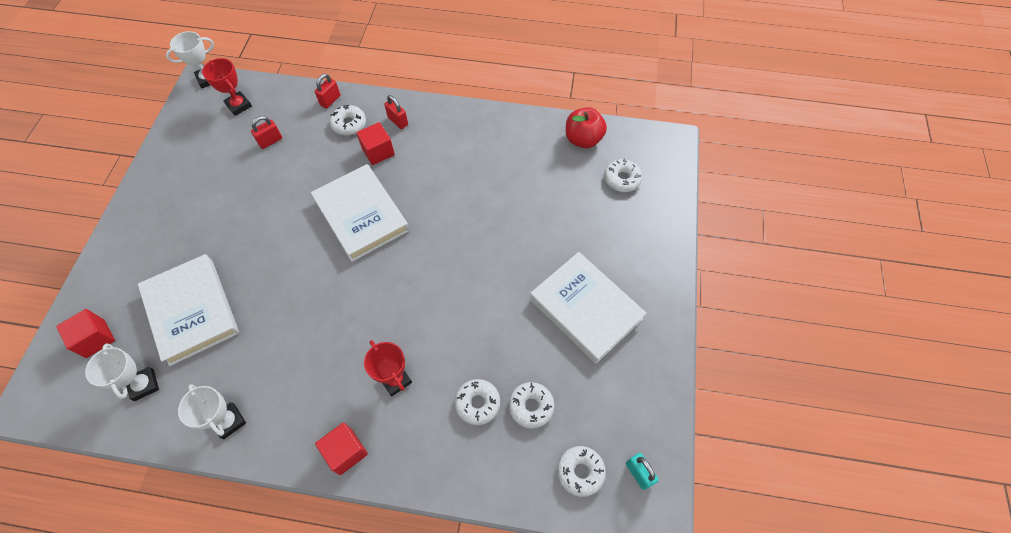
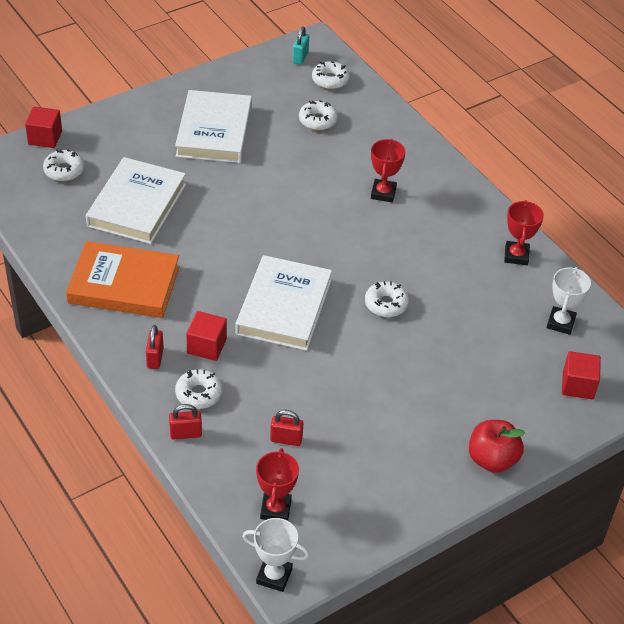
camera: 135 degrees left, 15 degrees down
white book [138,254,239,366] -> white book moved to [86,157,186,244]
white trophy [178,384,246,439] -> red trophy [504,200,544,265]
red cube [315,423,368,475] -> red cube moved to [25,106,62,148]
white donut [455,379,500,425] -> white donut moved to [365,281,409,317]
red apple [566,107,607,148] -> red apple moved to [469,420,525,473]
none -> orange book [66,241,180,318]

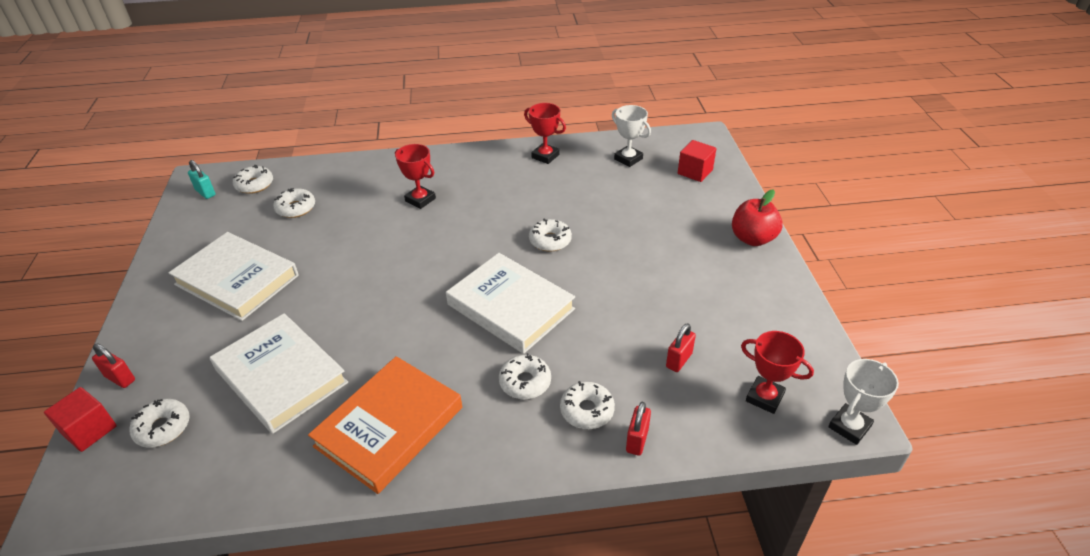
camera: 60 degrees left, 5 degrees down
red padlock [146,325,164,369] -> red padlock moved to [92,344,135,388]
red cube [186,311,227,361] -> white donut [499,353,551,399]

